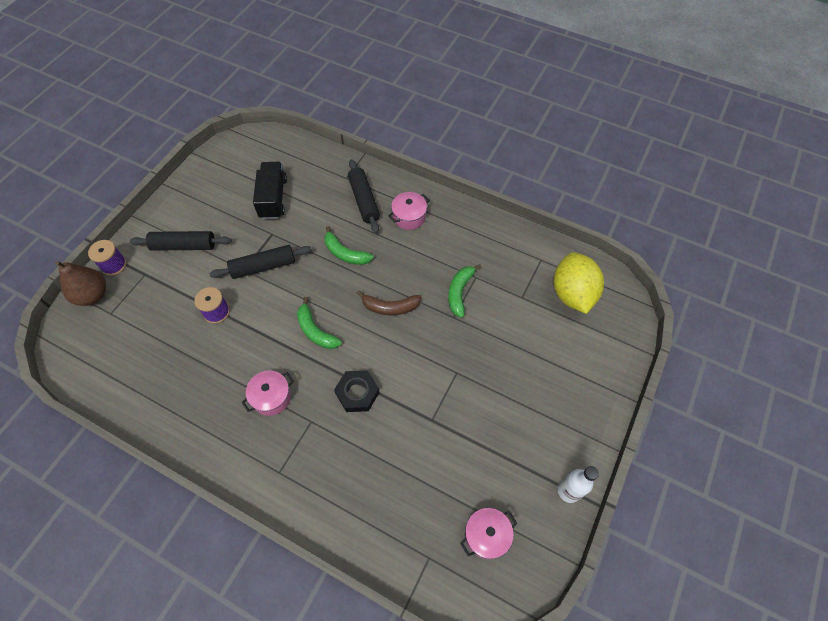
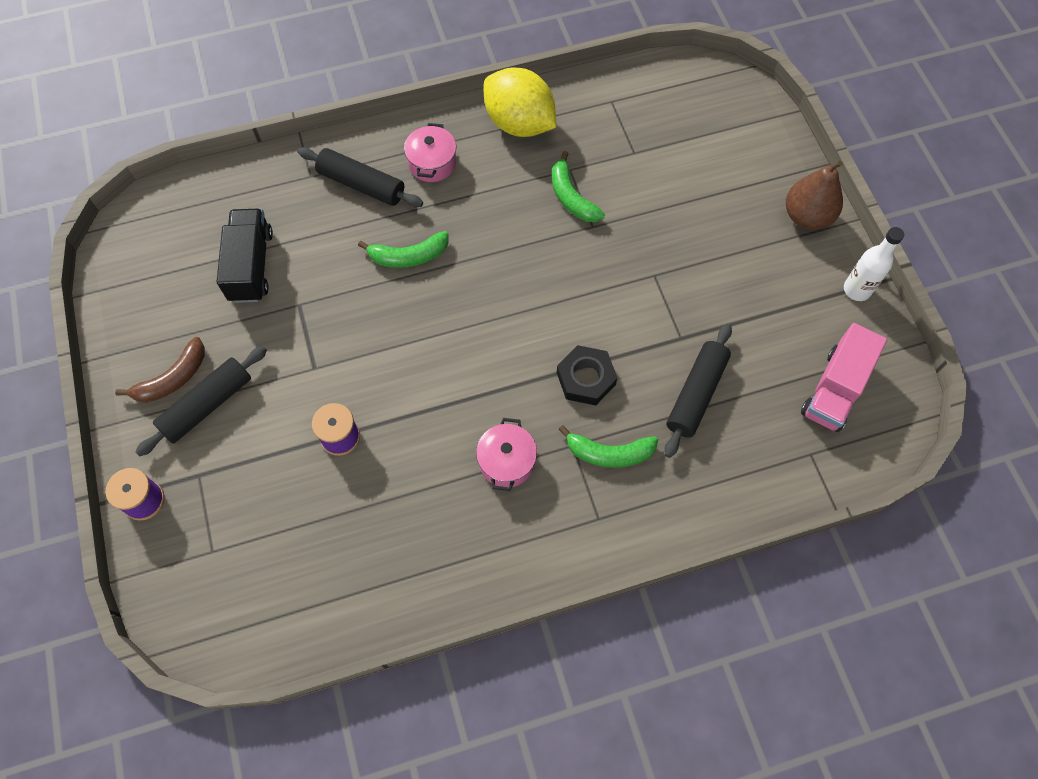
camera: 45 degrees left, 5 degrees up
brown pear [55,261,106,306] -> brown pear moved to [786,161,843,230]
black rolling pin [210,245,312,279] -> black rolling pin moved to [664,324,732,458]
black truck [253,162,287,219] -> black truck turned 45 degrees clockwise [217,209,273,303]
green banana [297,297,342,349] -> green banana moved to [558,425,658,468]
brown banana [357,290,421,315] -> brown banana moved to [115,337,205,402]
pink pot [460,508,517,559] -> pink truck [801,323,887,432]
yellow lemon [554,253,604,314] -> yellow lemon moved to [484,67,556,137]

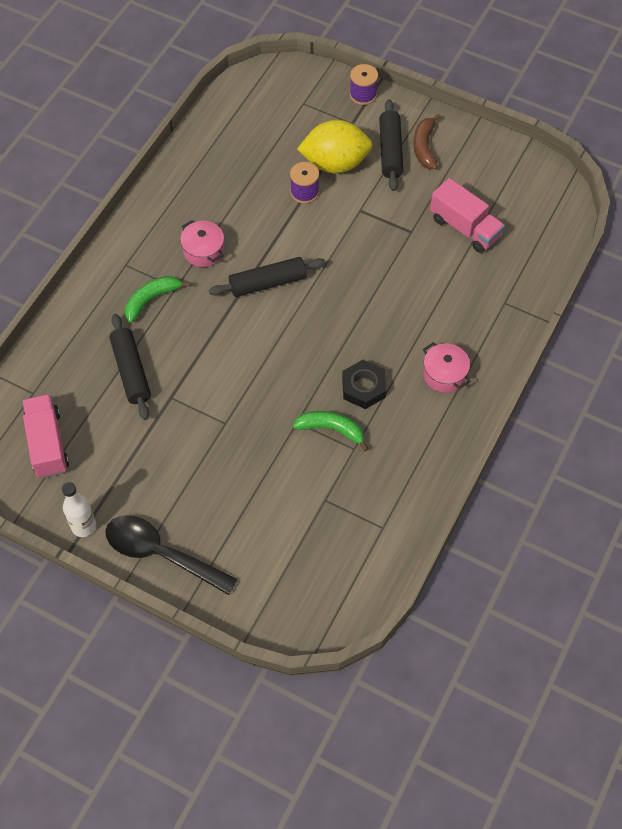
camera: 135 degrees right, 5 degrees down
black truck [217,209,273,303] -> pink truck [430,178,505,253]
black rolling pin [298,147,423,207] -> black rolling pin moved to [209,257,326,297]
green banana [358,231,449,268] -> none
yellow lemon [484,67,556,137] -> yellow lemon moved to [297,120,373,173]
black nut [557,345,617,405] -> black nut moved to [342,360,387,409]
brown pear [786,161,843,230] -> black spoon [105,515,238,595]

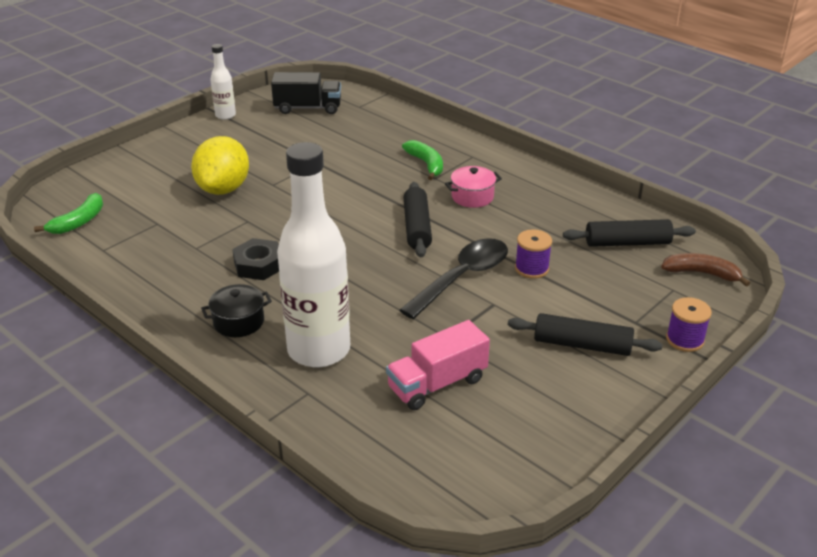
camera: 105 degrees right, 25 degrees down
pink truck [22,394,69,478] -> black truck [271,72,341,114]
black spoon [105,515,238,595] -> black spoon moved to [400,238,508,319]
black rolling pin [110,314,151,420] -> black rolling pin moved to [563,219,696,247]
green banana [293,411,369,451] -> green banana moved to [34,193,103,234]
yellow lemon [297,120,373,173] -> yellow lemon moved to [191,136,249,195]
brown banana [413,114,441,169] -> brown banana moved to [661,253,750,287]
pink pot [423,342,471,393] -> black pot [201,284,272,337]
none -> white bottle [277,142,350,367]

